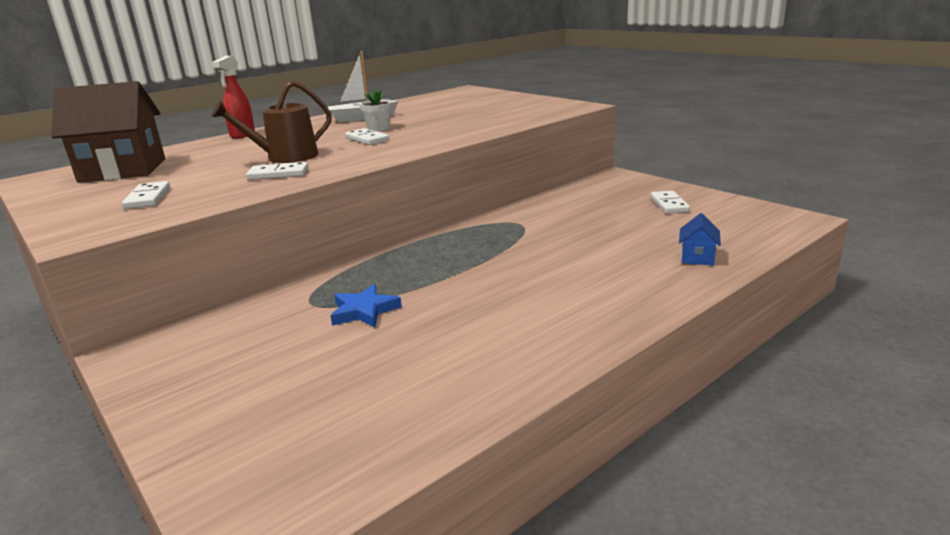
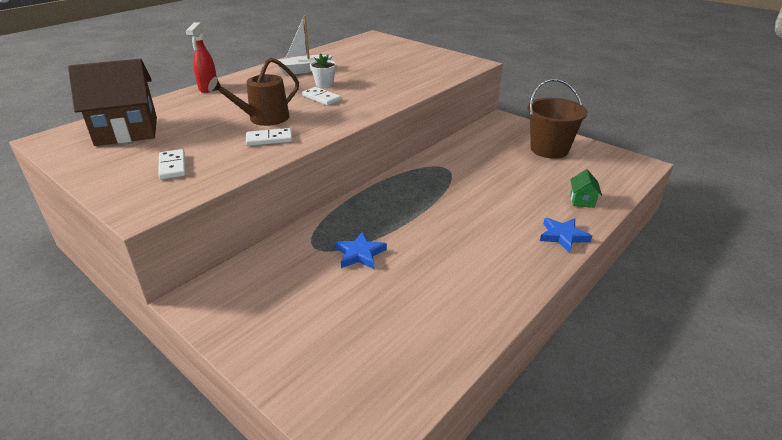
camera: 10 degrees left, 10 degrees up
white domino [650,191,690,213] -> brown bucket [527,79,588,159]
blue house [679,213,721,265] -> green house [570,169,602,208]
none -> blue star [540,218,592,253]

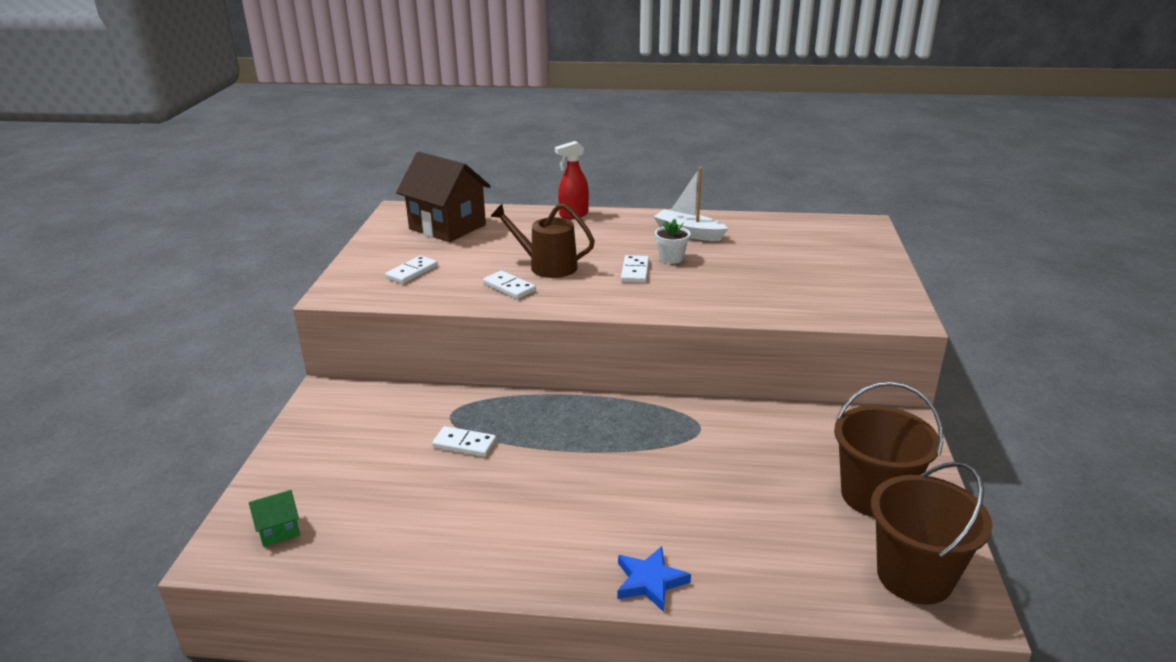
camera: 55 degrees right, 5 degrees down
blue star [335,231,387,269] -> white domino [432,426,496,457]
green house [570,169,602,208] -> green house moved to [249,490,300,547]
none -> brown bucket [871,462,992,605]

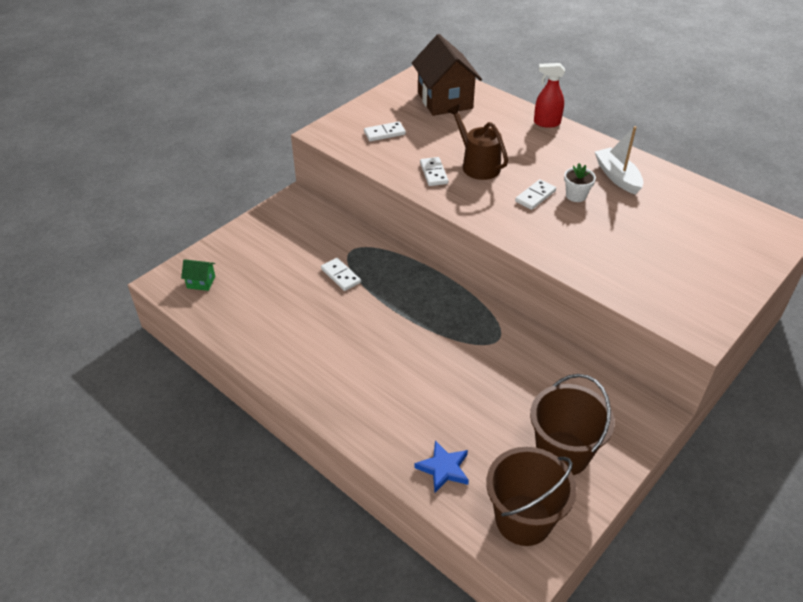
camera: 35 degrees right, 15 degrees up
blue star [617,546,691,612] -> blue star moved to [414,441,469,493]

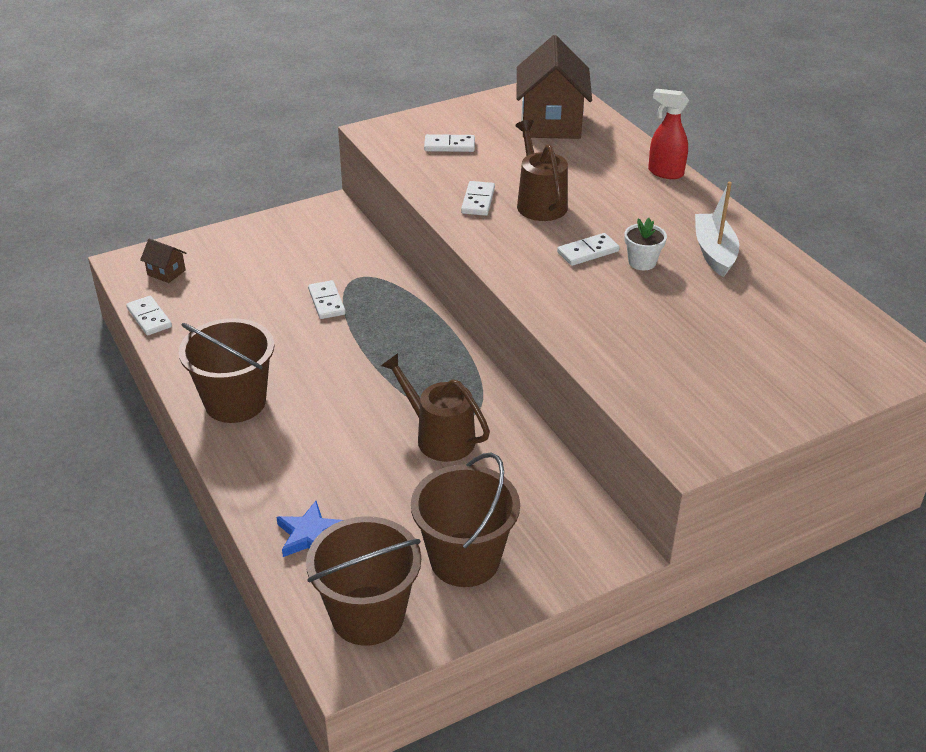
camera: 20 degrees right, 5 degrees down
green house [181,259,215,291] -> brown house [140,239,186,283]
none -> white domino [126,296,172,336]
none -> brown bucket [179,318,274,423]
none -> brown watering can [381,353,490,462]

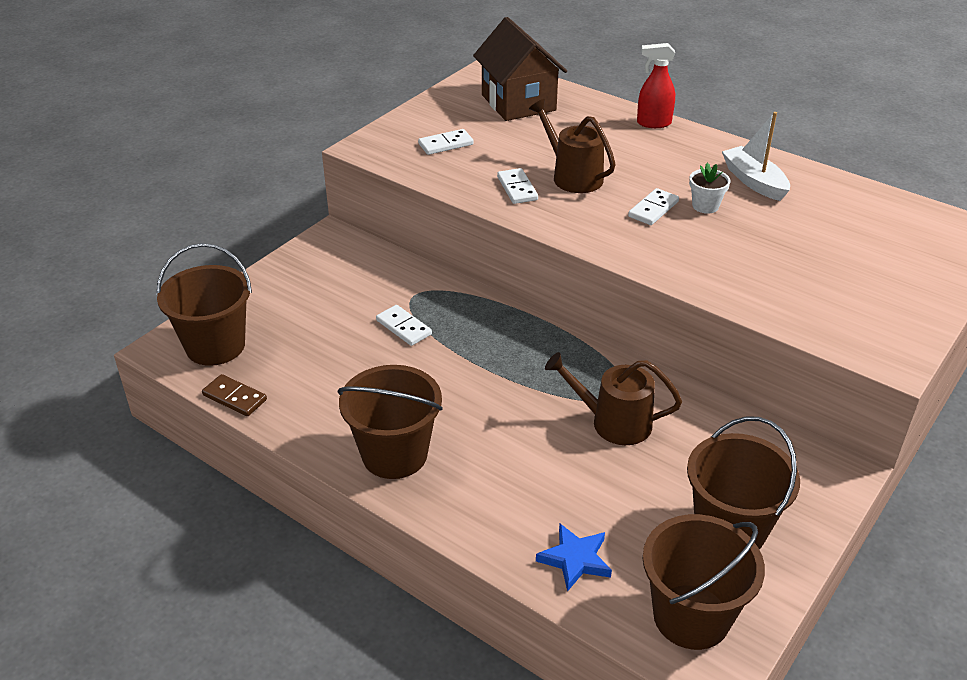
camera: 25 degrees left, 0 degrees up
white domino [126,296,172,336] -> brown domino [202,374,267,416]
brown house [140,239,186,283] -> brown bucket [156,243,252,366]

